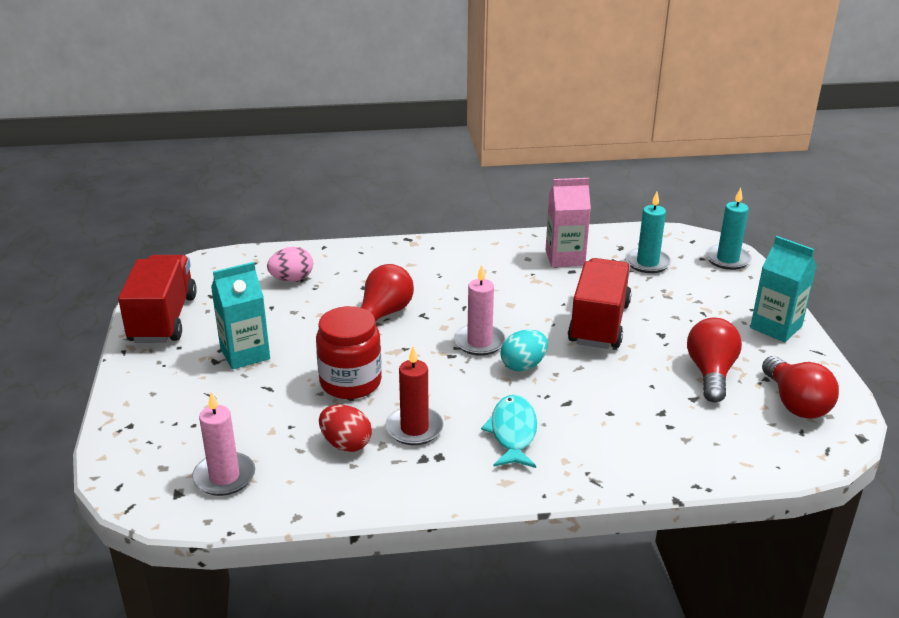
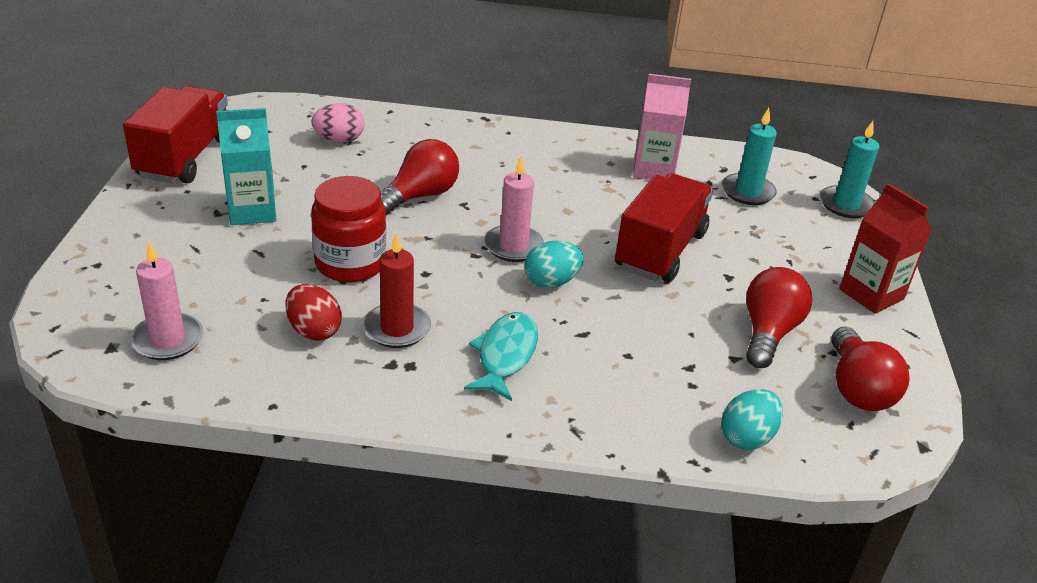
camera: 10 degrees right, 5 degrees up
turquoise carton [750,236,817,342] -> red carton [839,183,932,314]
none -> turquoise egg [721,389,783,450]

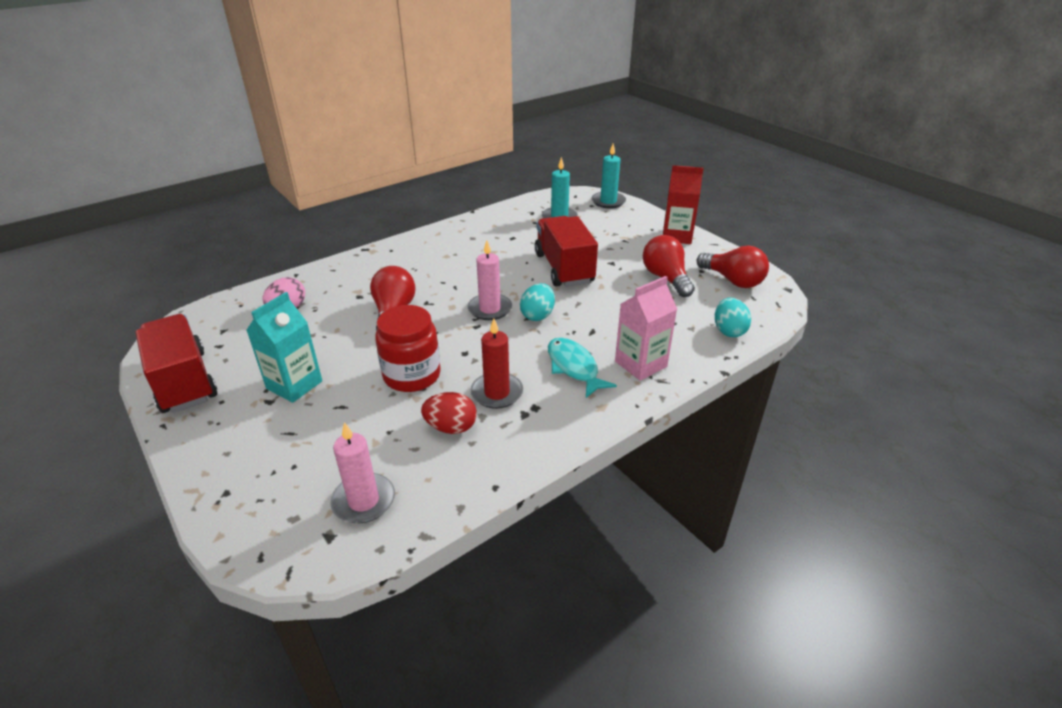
camera: 40 degrees left, 0 degrees up
pink carton [633,74,691,180] -> pink carton moved to [615,276,677,381]

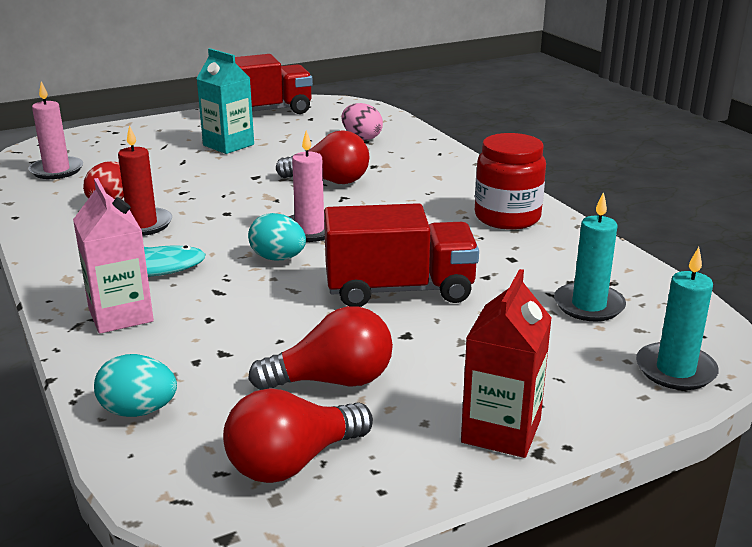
camera: 100 degrees right, 10 degrees down
red jar [375,305,441,392] -> red jar moved to [475,133,546,230]

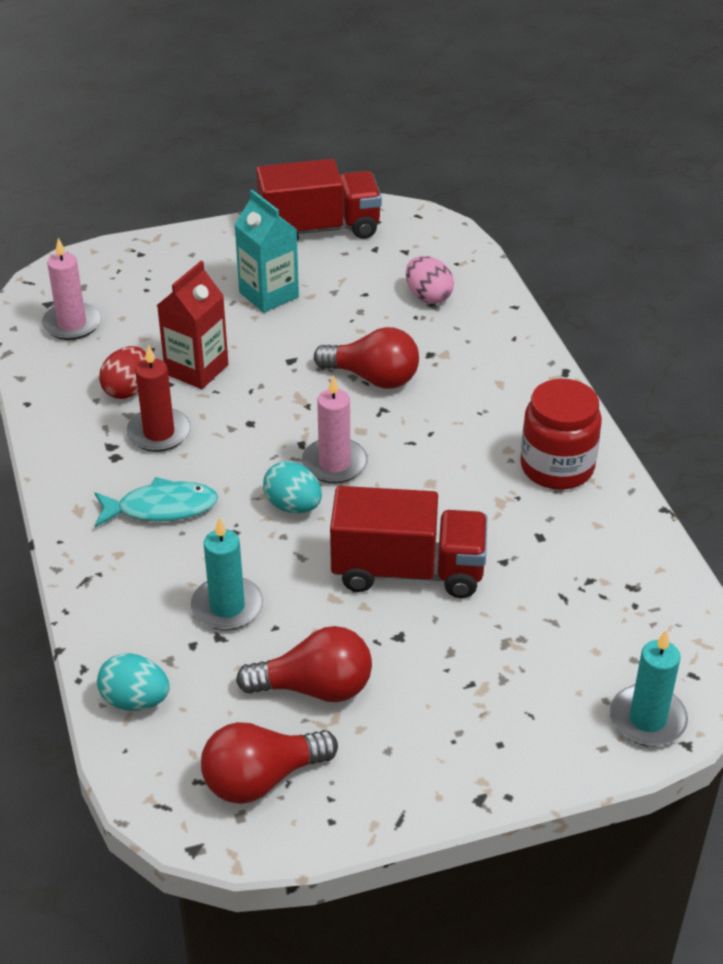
camera: 10 degrees right, 15 degrees up
pink carton [73,178,154,334] -> none
red carton [461,269,552,458] -> red carton moved to [157,261,228,389]
turquoise candle [554,192,626,321] -> turquoise candle moved to [191,517,263,630]

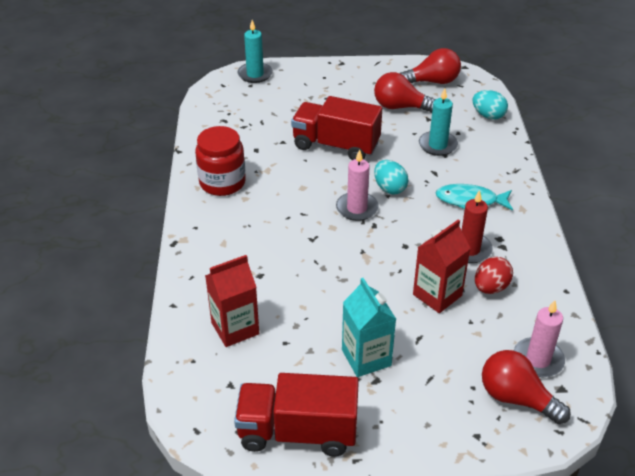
camera: 165 degrees left, 0 degrees up
red light bulb [314,327,419,389] -> red light bulb moved to [482,350,571,424]
pink egg [406,256,454,304] -> red carton [205,255,259,347]

